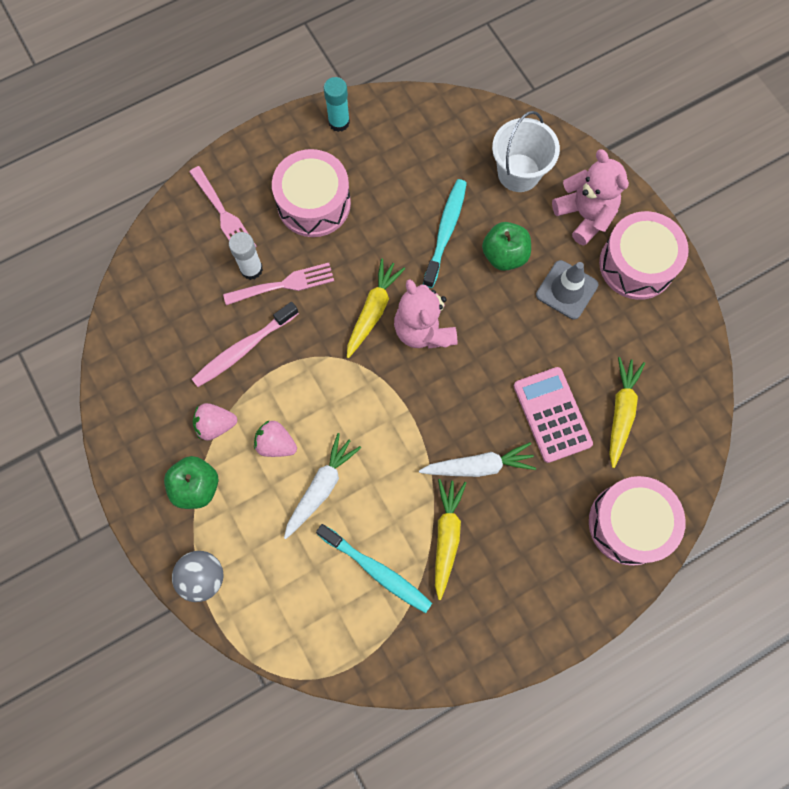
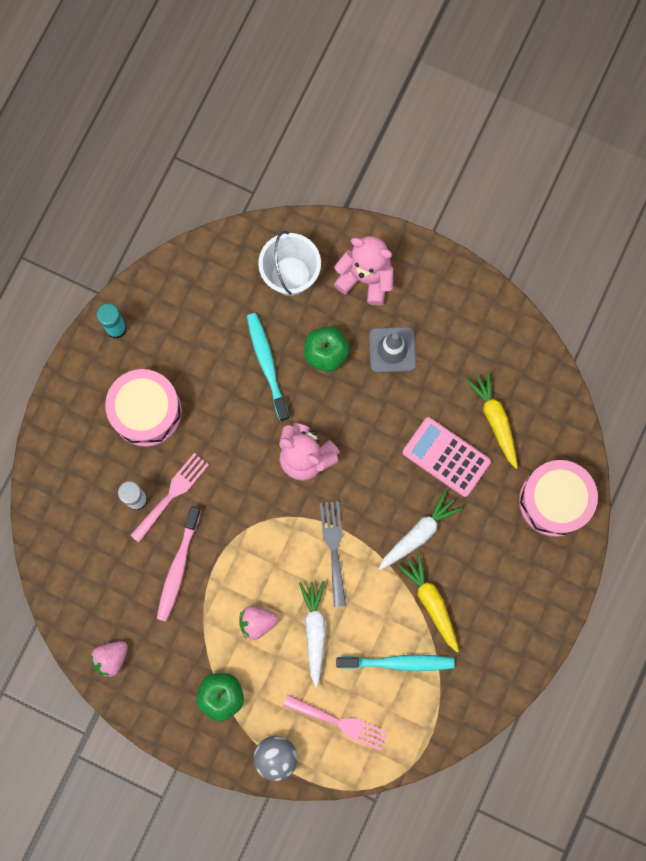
camera: 35 degrees left, 5 degrees up
pink fork [189,166,257,247] -> pink fork moved to [283,695,388,751]
pink strawberry [193,403,238,441] -> pink strawberry moved to [90,641,128,678]
yellow carrot [347,258,405,358] -> none
pink drum [599,211,689,300] -> none
none -> grey fork [320,501,346,607]

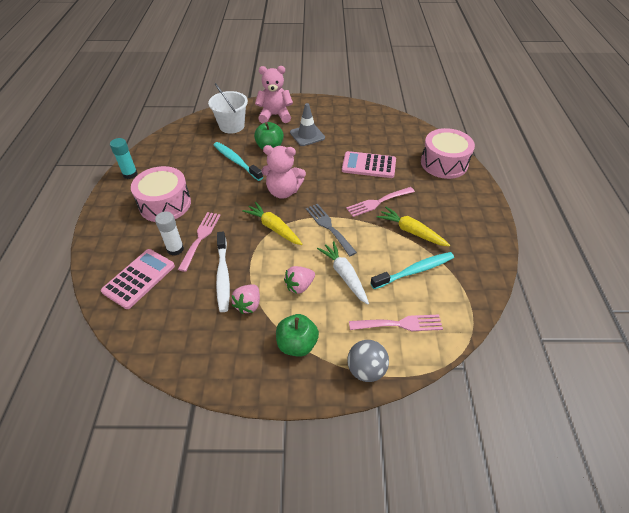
camera: 25 degrees left, 30 degrees down
pink strawberry [90,641,128,678] -> pink strawberry moved to [231,284,260,314]
pink toothbrush [157,506,201,622] -> white toothbrush [216,232,230,312]
white carrot [379,491,462,570] -> pink fork [346,187,415,217]
yellow carrot [466,371,518,469] -> yellow carrot moved to [242,202,303,245]
none -> pink calculator [101,249,175,309]

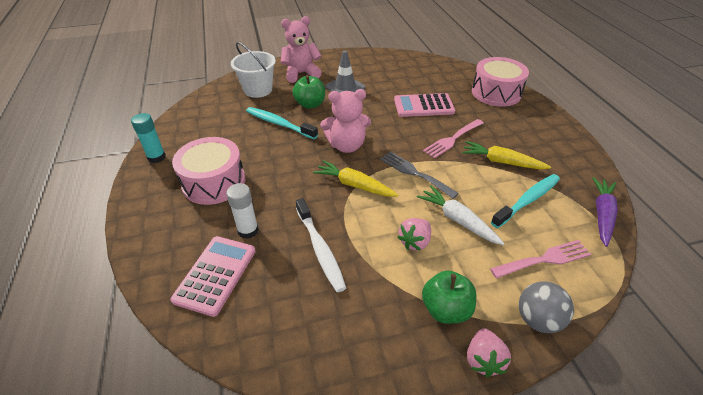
camera: 15 degrees left, 5 degrees down
pink fork [178,212,221,272] -> none
pink strawberry [231,284,260,314] -> pink strawberry moved to [467,328,511,377]
none -> purple carrot [592,177,618,247]

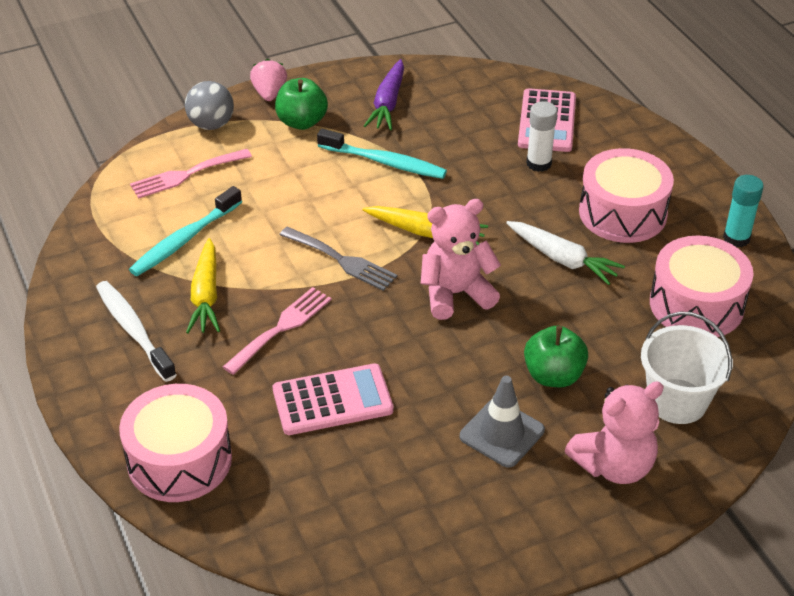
camera: 170 degrees right, 0 degrees up
turquoise toothbrush [246,107,318,139] -> turquoise toothbrush moved to [317,129,447,179]
white toothbrush [296,198,346,292] -> white toothbrush moved to [96,281,177,382]
pink strawberry [398,218,431,251] -> none
white carrot [417,186,505,245] -> white carrot moved to [506,221,625,285]
yellow carrot [462,141,551,169] -> yellow carrot turned 75 degrees clockwise [186,238,220,334]
purple carrot [592,177,618,247] -> purple carrot moved to [364,59,404,130]
none -> pink drum [650,236,754,337]

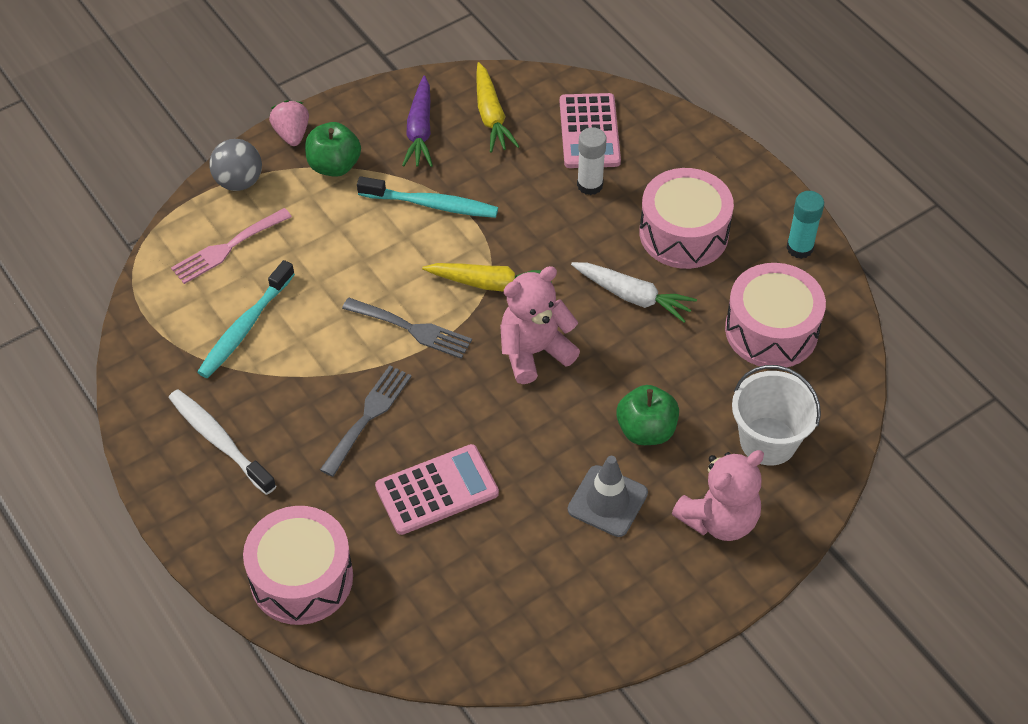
camera: 10 degrees left, 10 degrees up
yellow carrot [186,238,220,334] -> yellow carrot moved to [477,62,520,153]
pink fork [223,287,332,375] -> grey fork [320,365,412,477]

